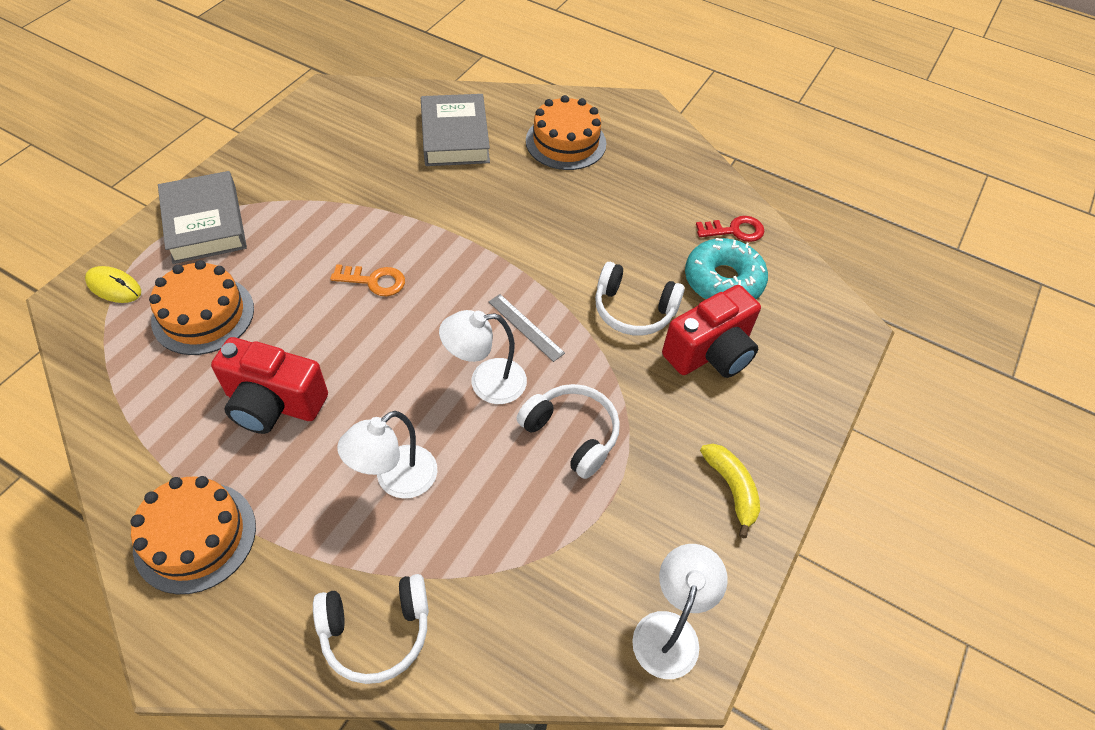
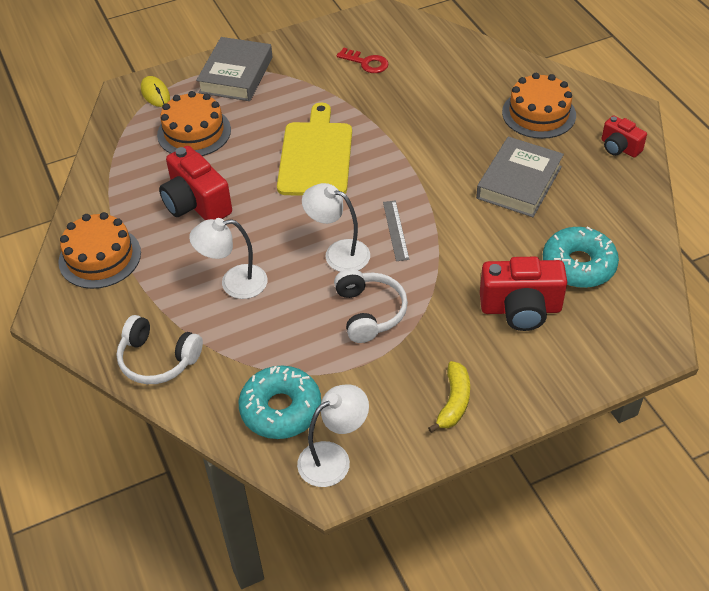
camera: 40 degrees right, 5 degrees down
orange key [330,264,405,296] -> yellow cutting board [277,102,352,196]
grey book [421,94,490,166] -> grey book moved to [476,137,564,217]
white headphones [595,262,685,335] -> none
red key [696,216,764,242] -> red key moved to [337,48,389,73]
none -> turquoise donut [239,366,321,439]
none -> red camera [602,116,647,158]

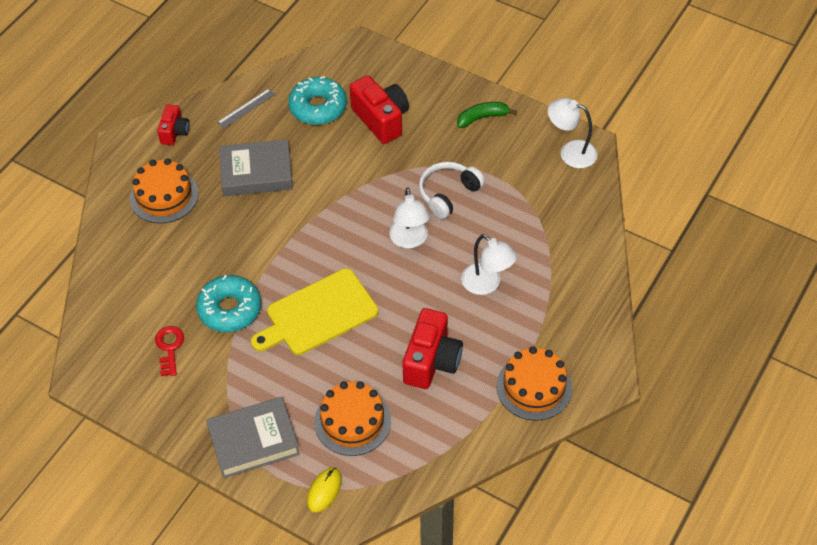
camera: 125 degrees left, 5 degrees up
white headphones [116,315,203,384] -> none
turquoise donut [239,366,321,439] -> turquoise donut moved to [196,275,261,332]
grey ruler [383,200,409,261] -> grey ruler moved to [217,89,276,129]
yellow banana [428,361,470,433] -> green banana [457,102,517,128]

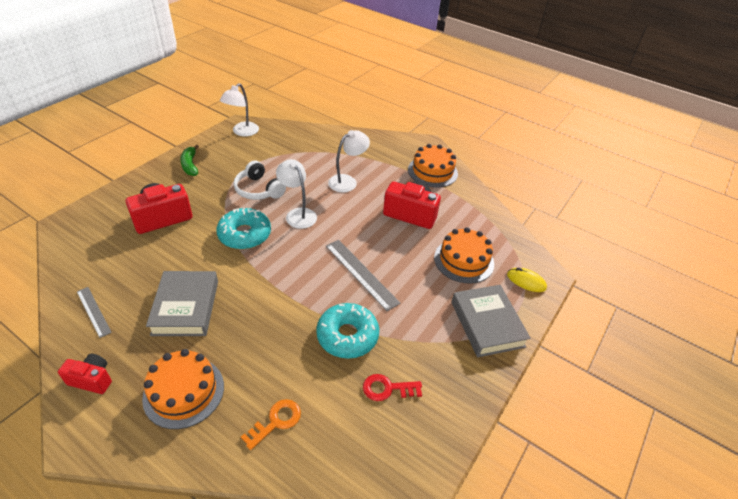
camera: 90 degrees left, 10 degrees down
yellow cutting board [251,268,379,355] -> grey ruler [326,240,401,311]
turquoise donut [288,76,347,125] -> turquoise donut moved to [216,208,271,249]
white lamp [390,188,430,248] -> white lamp turned 120 degrees counterclockwise [276,159,317,229]
none -> orange key [241,399,301,450]

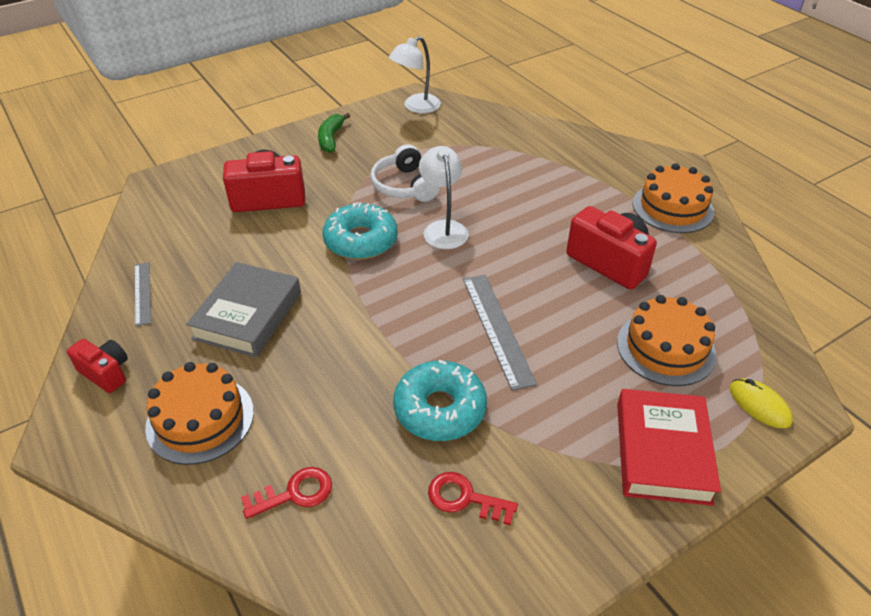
camera: 25 degrees right, 0 degrees up
orange key [241,399,301,450] -> red key [241,467,332,519]
white lamp [328,130,370,192] -> none
grey book [451,285,531,357] -> red book [617,389,721,506]

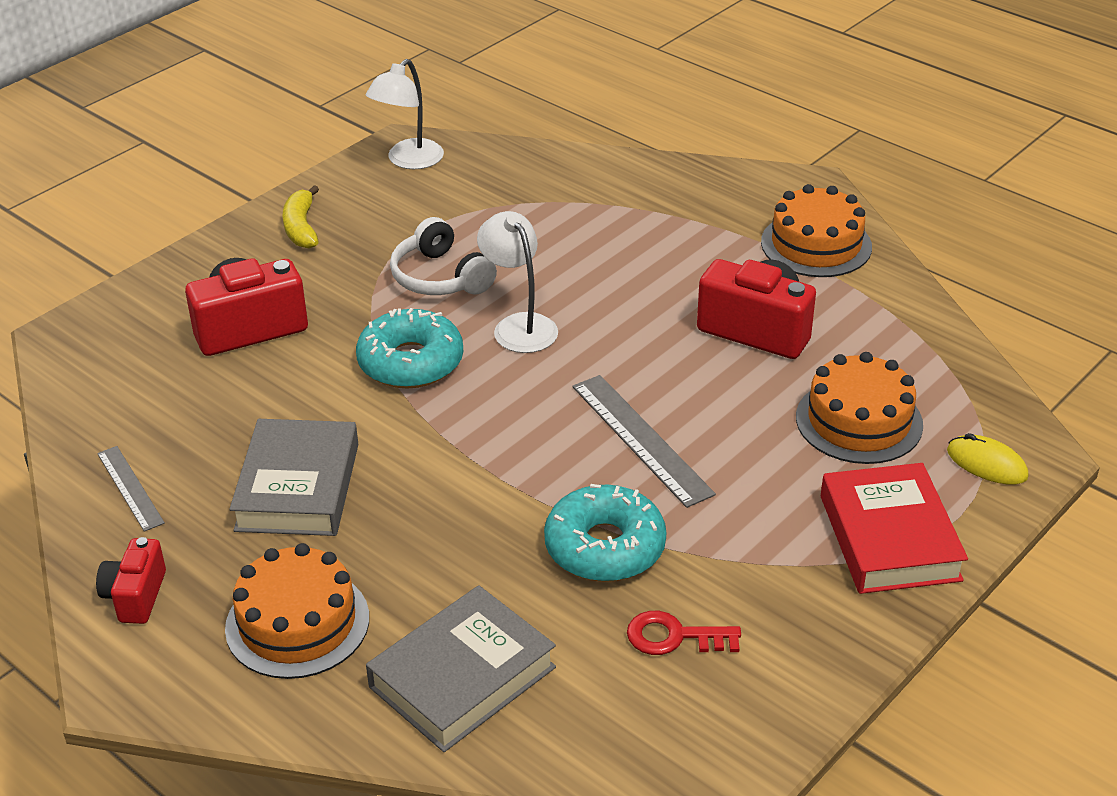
camera: 15 degrees left, 5 degrees down
red camera [67,339,128,393] -> red camera turned 105 degrees counterclockwise [96,537,166,624]
red key [241,467,332,519] -> grey book [366,585,556,752]
green banana [318,113,350,153] -> yellow banana [283,185,319,249]

